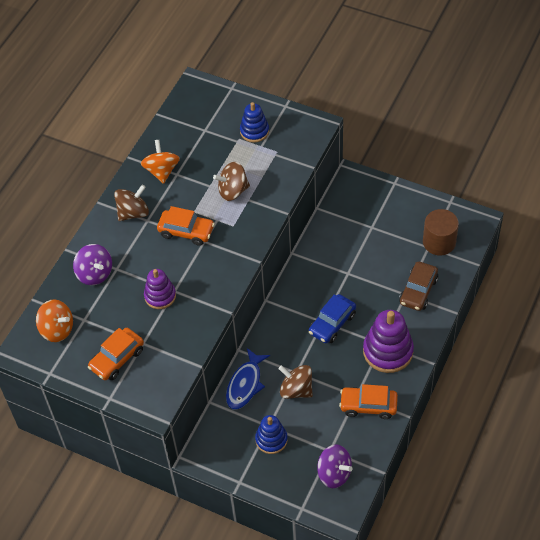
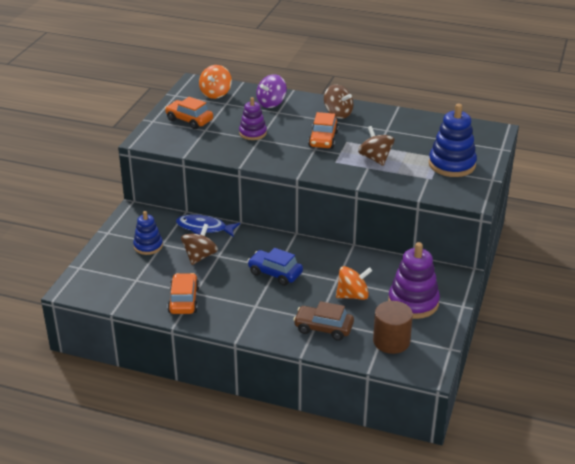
camera: 80 degrees right, 20 degrees down
orange spinning top [141,140,180,184] -> orange spinning top moved to [336,266,372,300]
blue stacking toy [240,102,269,143] -> blue stacking toy [429,104,477,177], size x1.62
purple spinning top [317,444,352,488] -> none
purple stacking toy [363,310,414,373] -> purple stacking toy moved to [388,242,440,319]

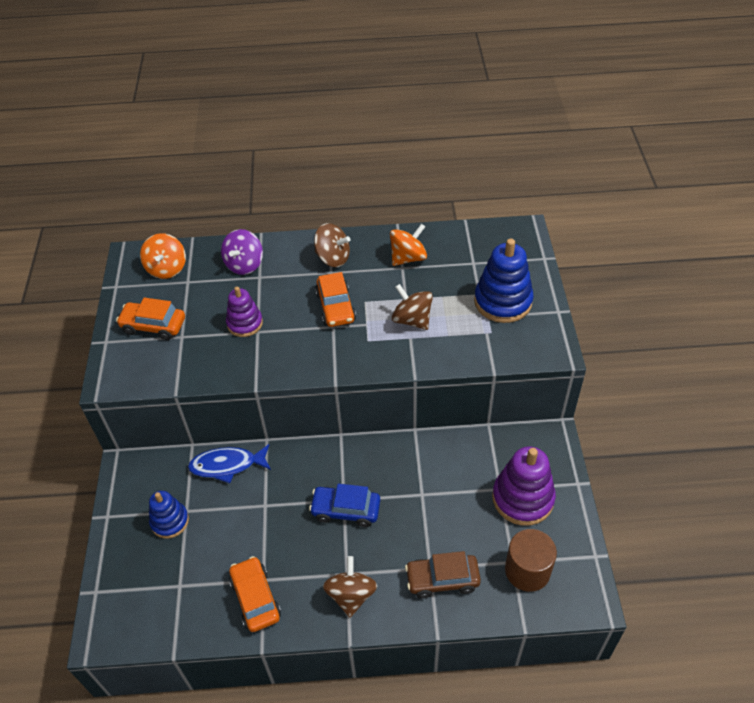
camera: 20 degrees left, 15 degrees up
brown spinning top [181,224,218,265] -> brown spinning top moved to [323,556,377,617]
orange spinning top [336,266,372,300] -> orange spinning top moved to [390,224,427,266]

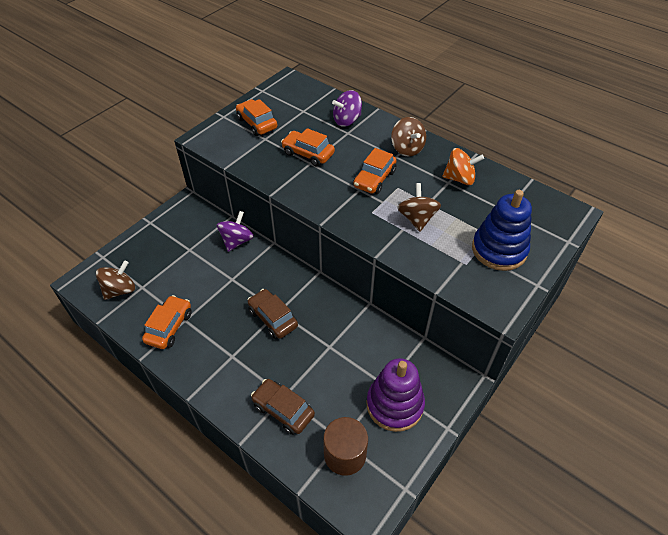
camera: 40 degrees right, 0 degrees up
orange spinning top [140,233,186,279] -> none
blue stacking toy [149,491,189,538] -> none
blue fish [188,444,271,483] -> purple spinning top [217,211,253,252]
purple stacking toy [226,287,263,337] -> orange car [281,128,335,167]
blue car [309,484,380,527] -> brown car [248,289,298,339]
brown spinning top [323,556,377,617] -> brown spinning top moved to [96,261,135,300]

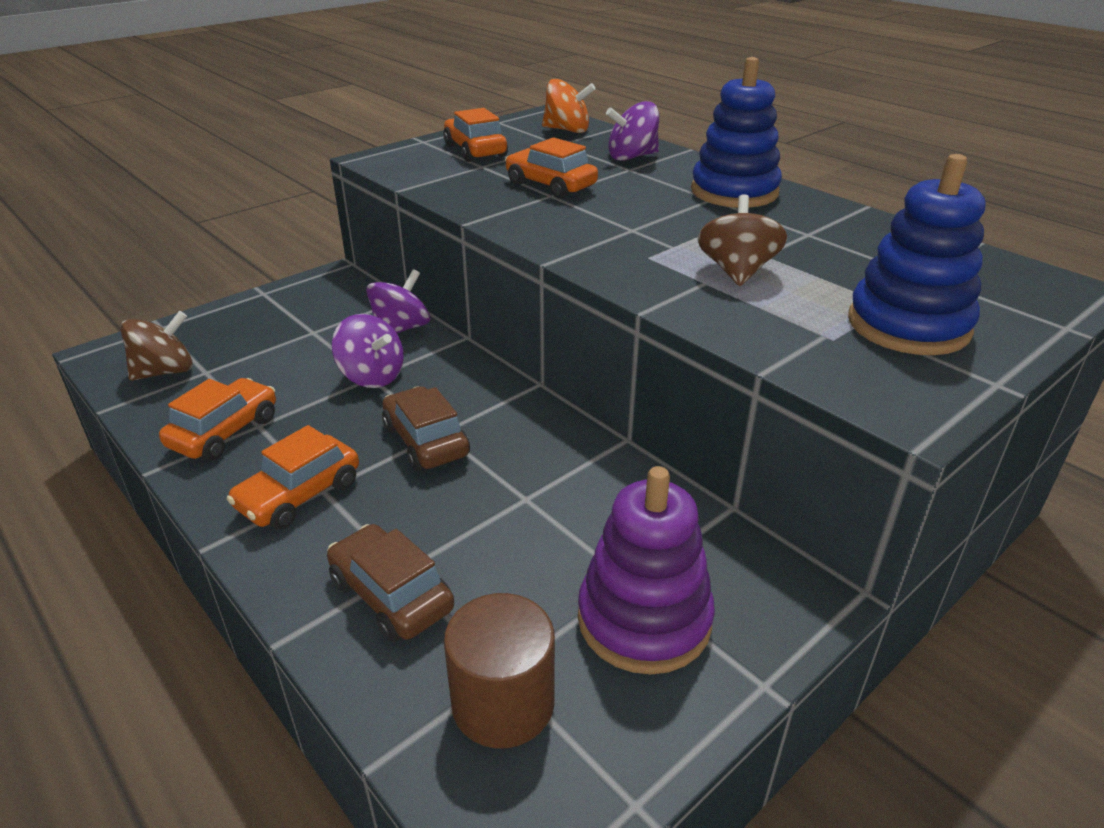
camera: 10 degrees right, 15 degrees down
orange car [353,148,397,194] -> orange car moved to [227,425,359,530]
brown spinning top [391,117,426,157] -> blue stacking toy [691,57,782,208]
orange spinning top [442,148,484,185] -> orange spinning top moved to [542,79,596,133]
none -> purple spinning top [332,314,403,388]

